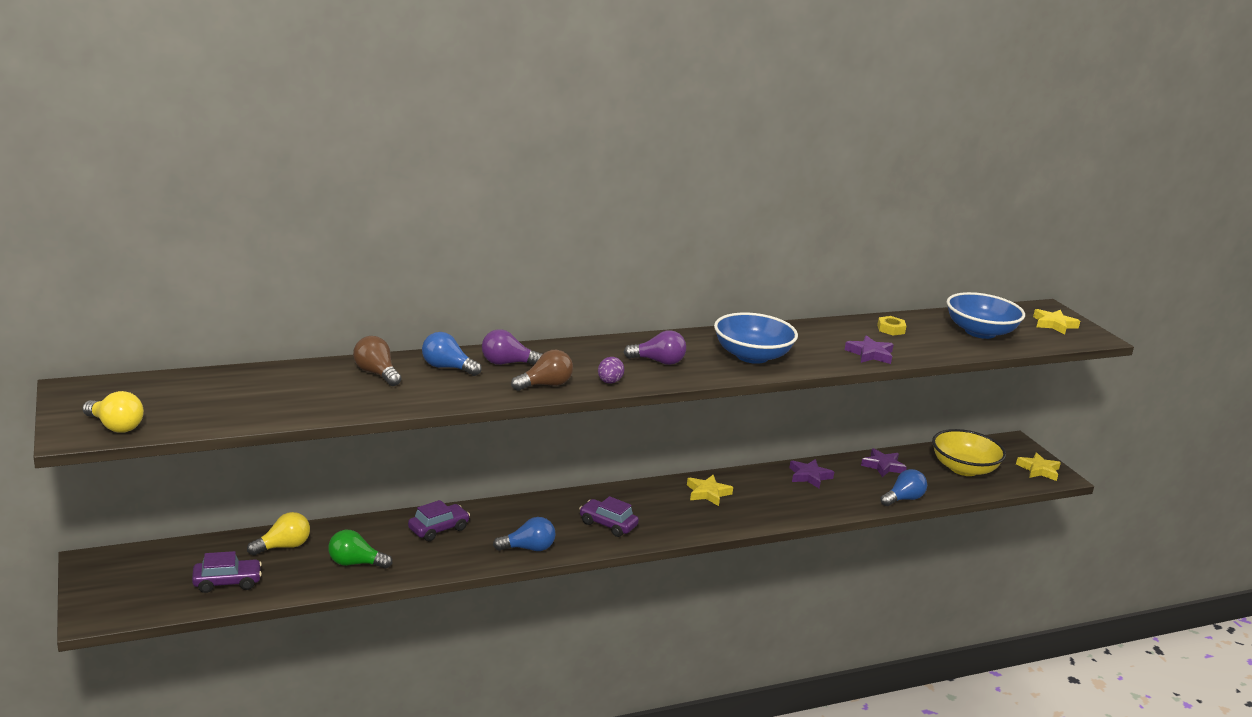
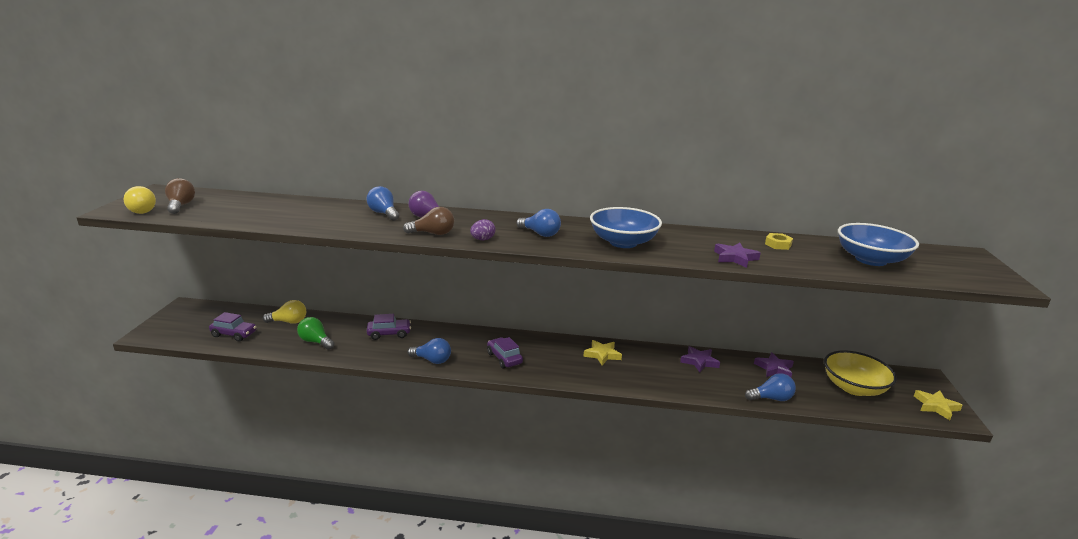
camera: 30 degrees right, 0 degrees up
brown light bulb [353,336,401,386] -> brown light bulb moved to [165,178,195,214]
purple light bulb [624,330,686,365] -> blue light bulb [516,209,561,237]
yellow star [1033,309,1080,335] -> none

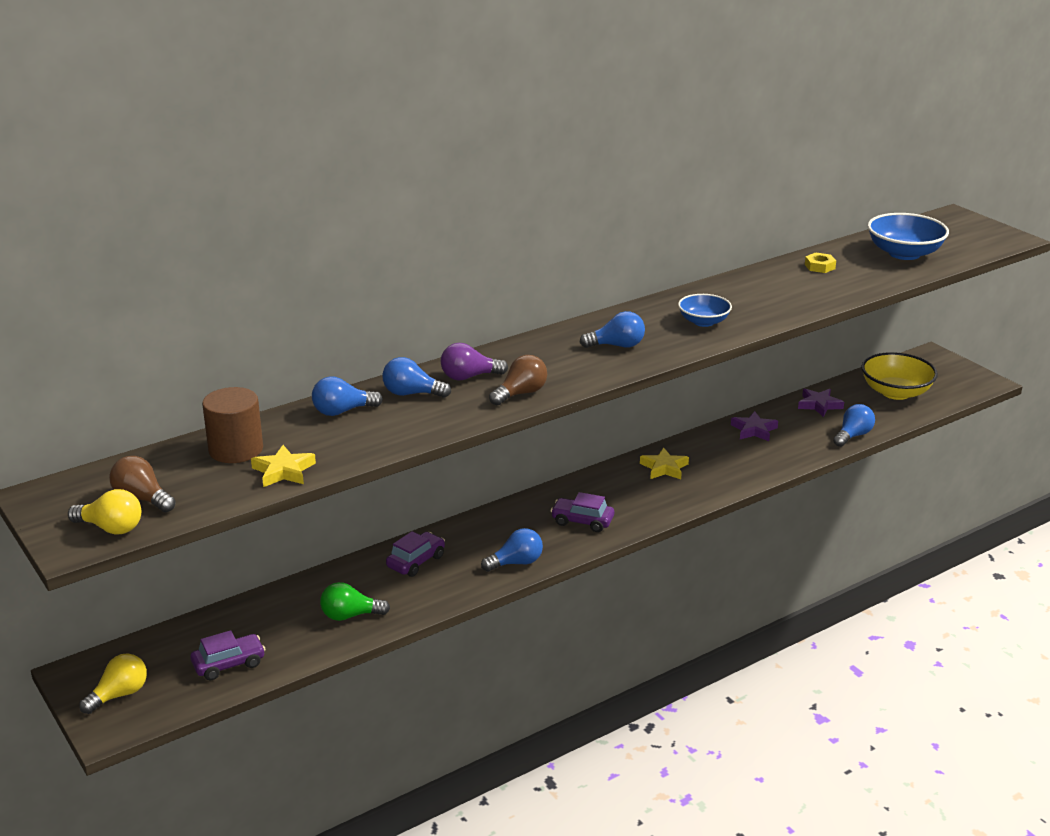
camera: 40 degrees left, 5 degrees up
yellow light bulb [263,300,306,324] -> yellow light bulb moved to [79,654,147,714]
purple egg [470,219,495,240] -> none
blue bowl [590,207,662,248] -> blue bowl [678,294,732,327], size x0.61
purple star [714,243,761,268] -> none
yellow star [914,390,962,420] -> yellow star moved to [251,445,316,487]
none -> brown cylinder [202,387,263,463]
none -> blue light bulb [312,376,383,416]

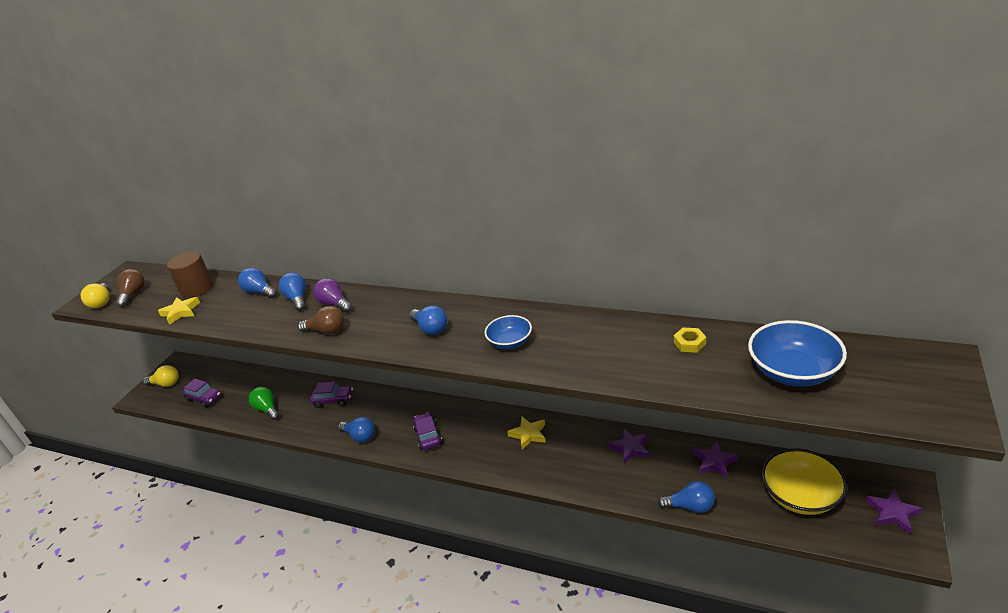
camera: 60 degrees right, 5 degrees up
none -> purple star [866,489,922,534]

